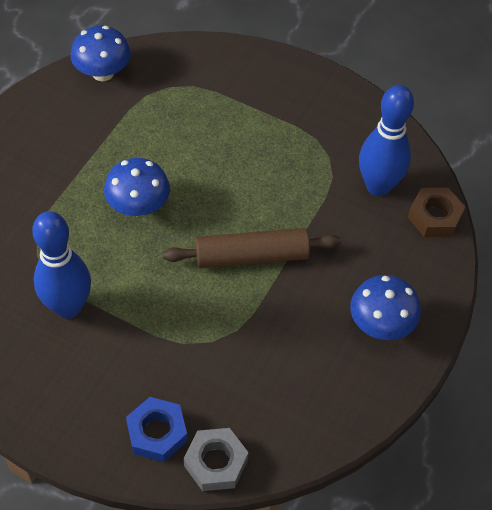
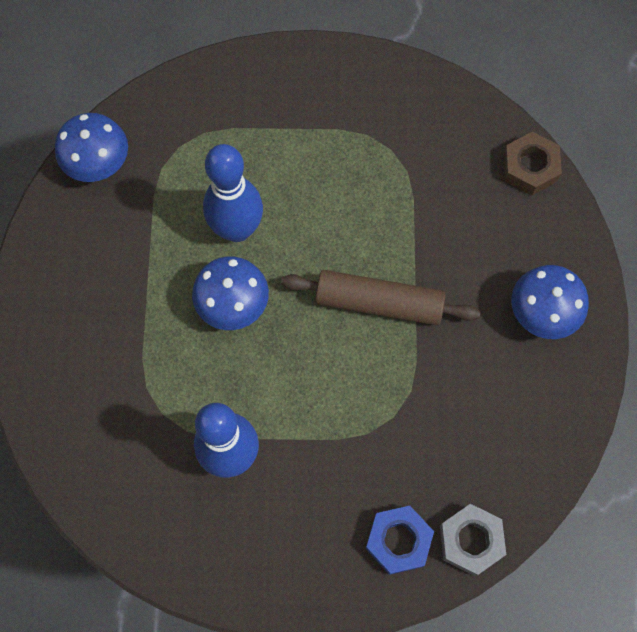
camera: 25 degrees left, 15 degrees up
brown rolling pin [163,228,341,268] -> brown rolling pin turned 45 degrees clockwise [281,270,481,325]
blue bowling pin [359,85,414,196] -> blue bowling pin moved to [203,144,263,242]

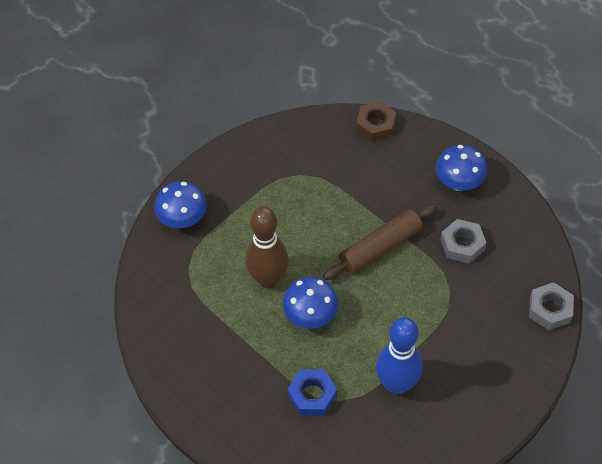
camera: 45 degrees left, 15 degrees down
blue mushroom [55,113,128,182] -> blue mushroom moved to [155,181,207,228]
blue bowling pin [203,144,263,242] -> brown bowling pin [245,207,289,288]
blue nut [366,506,434,575] -> blue nut moved to [287,369,337,416]
none -> grey nut [440,219,486,264]

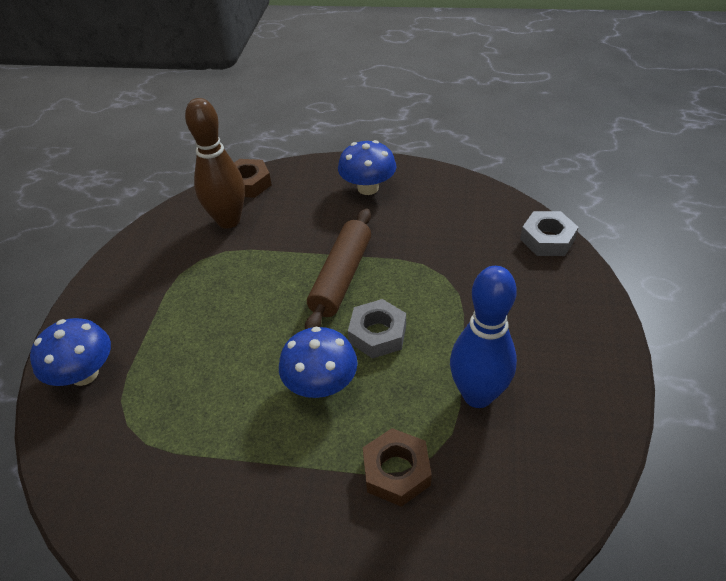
camera: 35 degrees left, 10 degrees down
brown bowling pin [245,207,289,288] -> brown bowling pin moved to [185,98,245,228]
blue nut [287,369,337,416] -> brown nut [363,428,432,507]
grey nut [440,219,486,264] -> grey nut moved to [348,299,406,359]

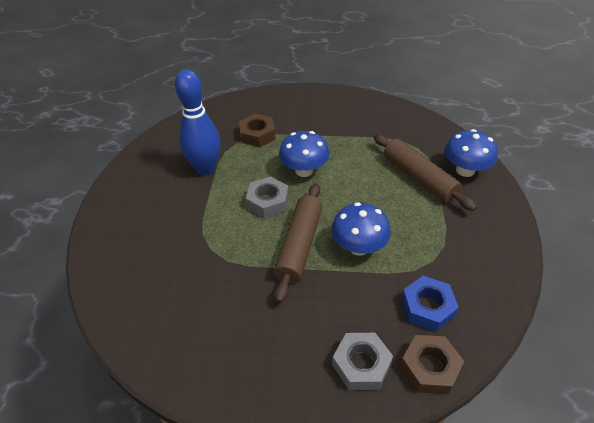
camera: 175 degrees right, 0 degrees up
brown bowling pin [185,98,245,228] -> blue nut [401,276,459,332]
blue mushroom [338,140,397,195] -> blue mushroom moved to [331,202,391,256]
grey nut [520,211,578,256] -> grey nut moved to [332,333,393,390]
none -> brown rolling pin [373,134,477,211]

